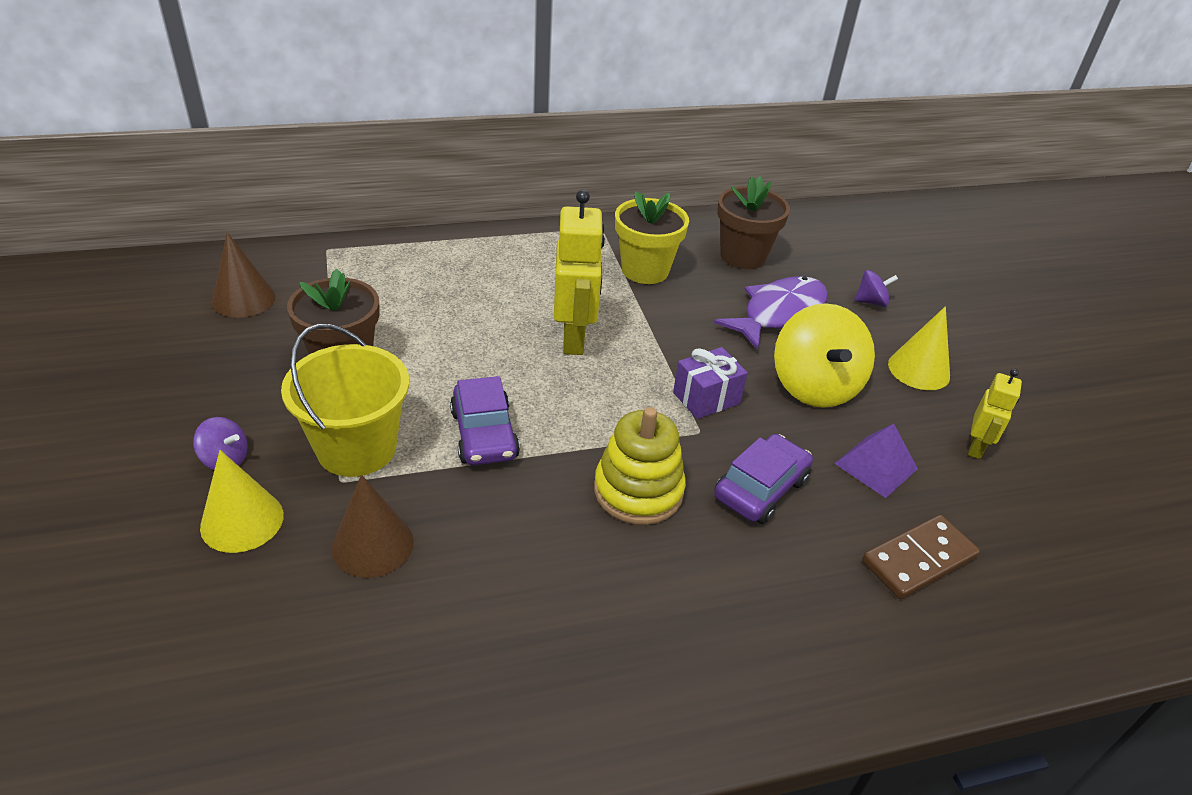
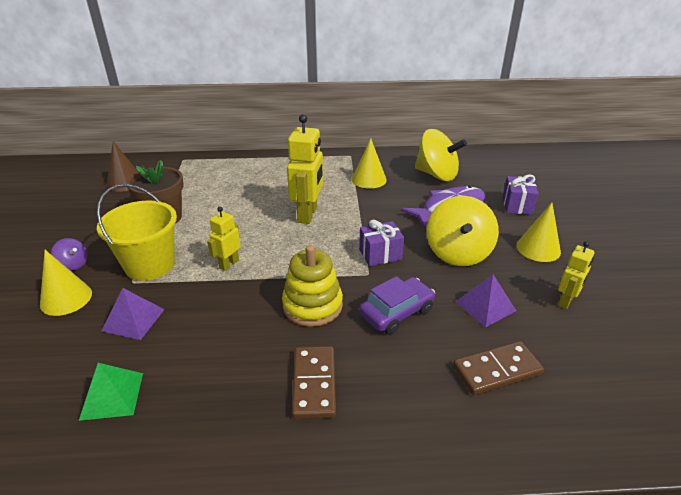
camera: 15 degrees right, 5 degrees down
brown cone [332,475,414,578] -> purple pyramid [102,288,165,340]
purple car [450,376,520,465] -> yellow robot [207,207,241,271]
yellow flower pot [615,191,689,284] -> yellow cone [352,138,387,189]
brown flower pot [717,176,790,269] -> yellow spinning top [415,129,467,181]
purple spinning top [854,270,898,307] -> purple gift [503,175,538,215]
none -> green pyramid [79,363,143,421]
none -> brown domino [292,346,336,419]

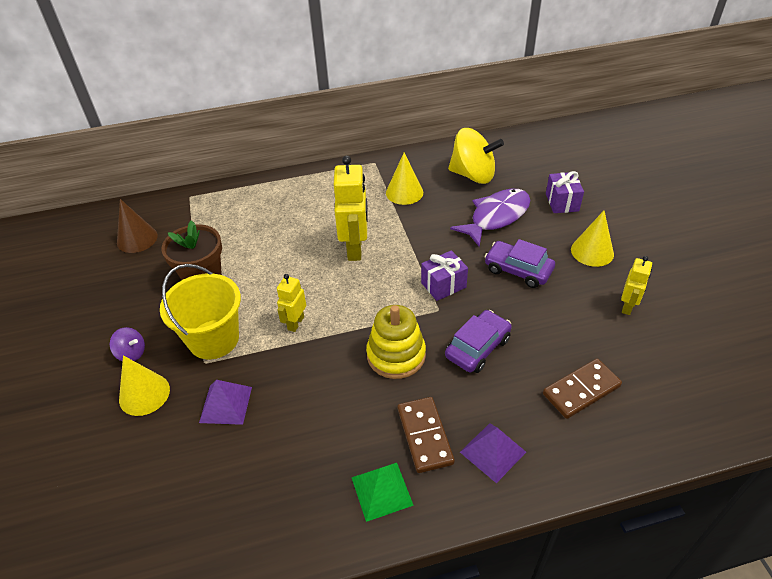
camera: 10 degrees left, 10 degrees up
green pyramid [79,363,143,421] -> green pyramid moved to [352,463,414,522]
yellow spinning top [427,196,499,266] -> purple car [484,239,555,288]
purple pyramid [456,275,516,327] -> purple pyramid moved to [460,423,526,483]

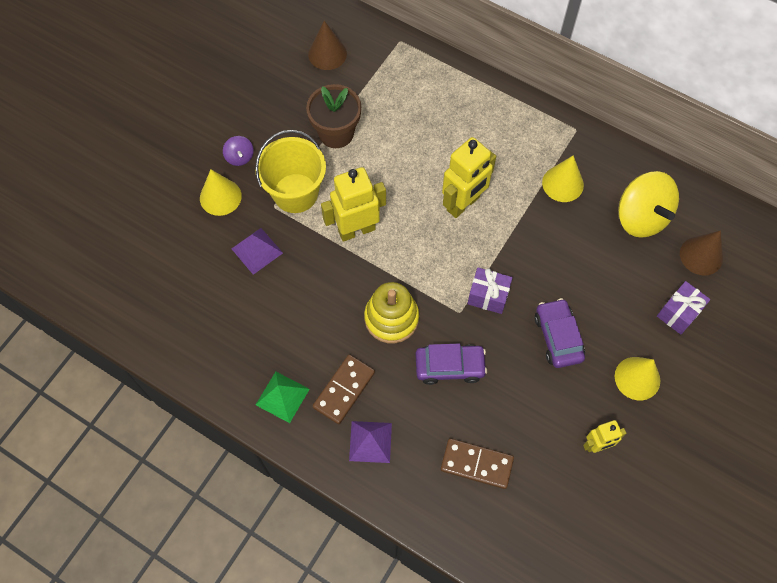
camera: 45 degrees right, 20 degrees up
yellow robot [277,274,306,332] -> yellow robot [321,167,386,242], size x1.77
purple fish [450,189,530,247] -> none
none -> brown cone [680,230,723,276]

